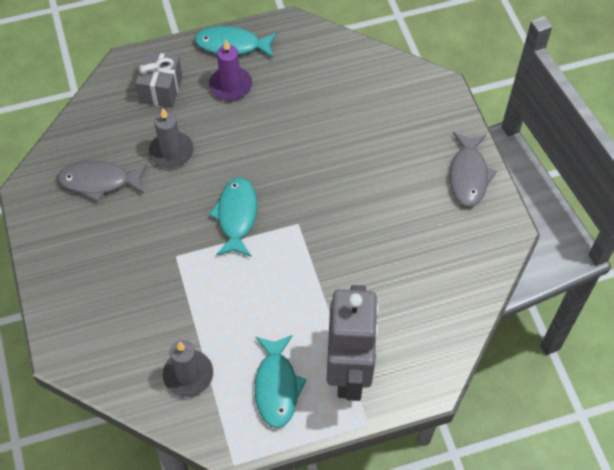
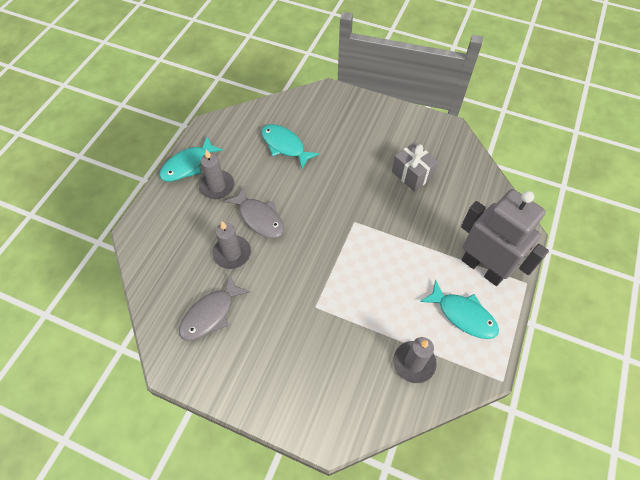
camera: 50 degrees left, 0 degrees up
grey gift [135,52,182,108] -> grey gift moved to [392,142,438,192]
purple candle [209,40,252,101] -> grey candle [199,149,234,199]
turquoise fish [209,177,257,257] -> turquoise fish moved to [261,124,320,169]
grey fish [450,132,497,207] -> grey fish moved to [224,186,284,238]

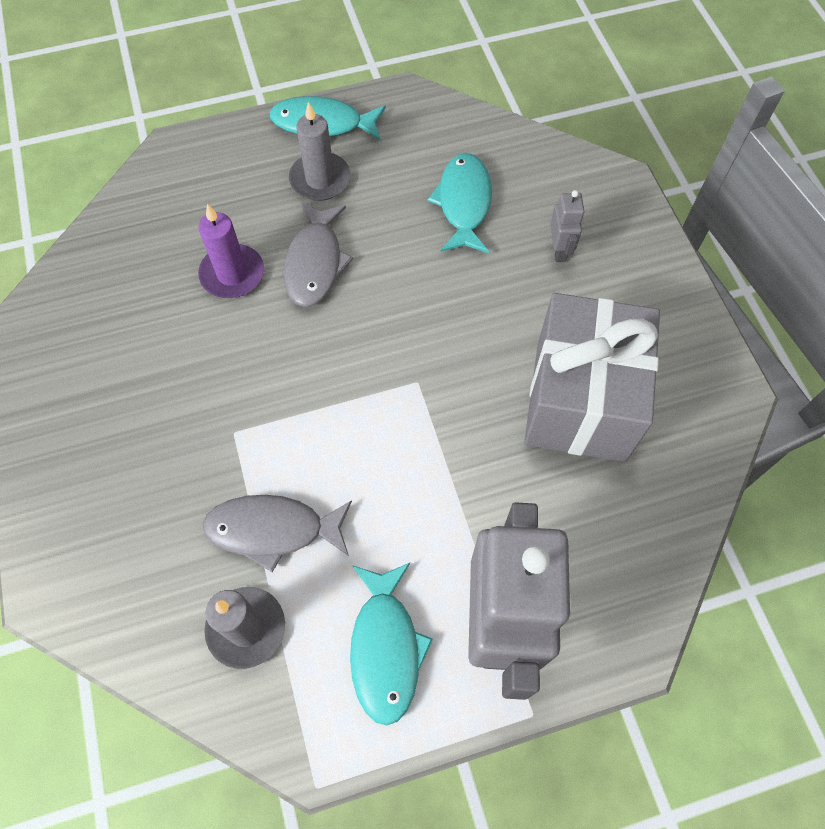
camera: 50 degrees right, 5 degrees up
grey fish [179,274,250,341] -> grey fish moved to [203,495,352,572]
grey candle [213,221,251,269] -> purple candle [198,204,264,298]
grey gift [392,142,438,192] -> grey gift [524,293,660,462], size x1.81
none -> grey robot [550,190,584,262]

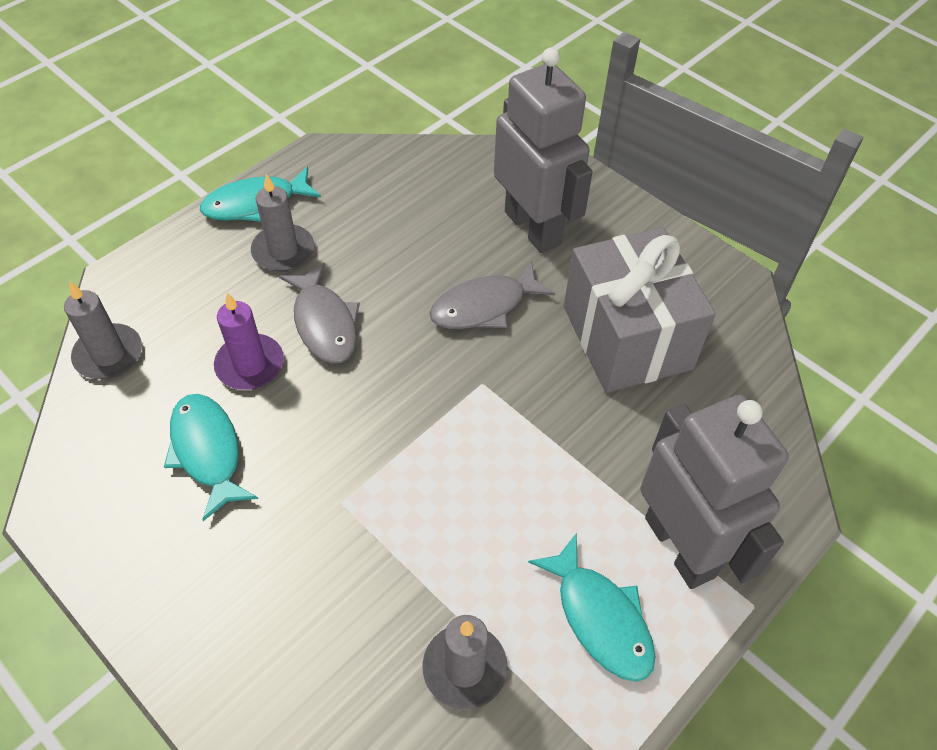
camera: 30 degrees left, 10 degrees down
grey fish [203,495,352,572] -> grey fish moved to [430,261,555,329]
turquoise fish [427,153,492,253] -> turquoise fish moved to [164,394,258,521]
grey robot [550,190,584,262] -> grey robot [494,47,593,253], size x2.47
none -> grey candle [64,282,142,379]

